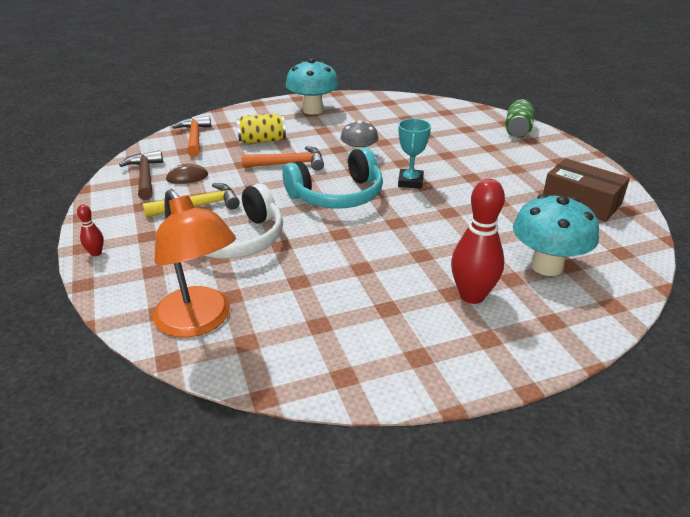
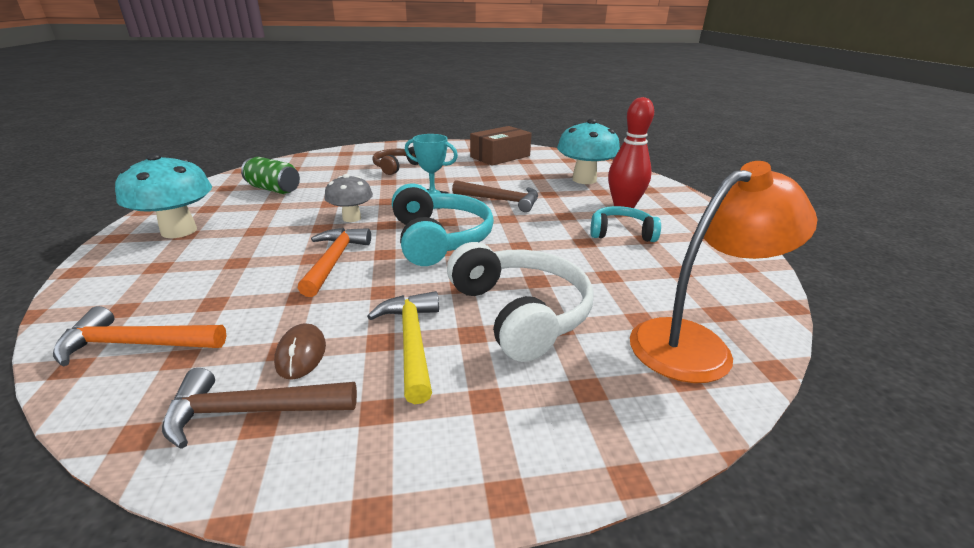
camera: 80 degrees left, 5 degrees down
red bowling pin [77,204,104,256] -> none
yellow can [236,114,286,144] -> none
green can [505,100,534,137] -> green can moved to [241,157,300,194]
none -> brown headphones [372,146,418,175]
none -> brown hammer [452,180,538,212]
none -> turquoise headphones [590,206,661,242]

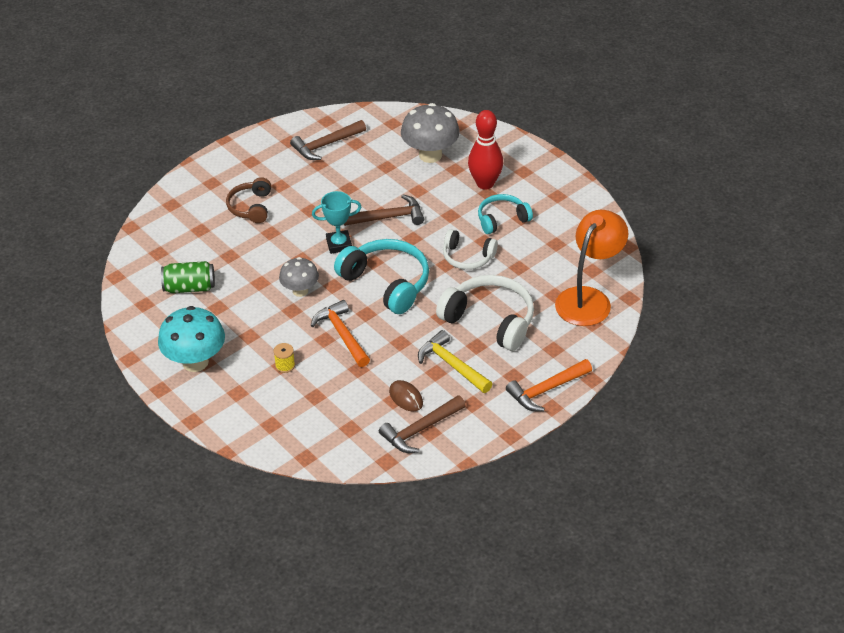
camera: 30 degrees left, 15 degrees up
orange hammer [53,306,226,366] -> orange hammer moved to [506,359,592,411]
brown box [470,126,532,166] -> brown hammer [290,120,366,160]
turquoise mushroom [557,119,620,184] -> grey mushroom [401,103,460,163]
none -> yellow spool [274,343,295,373]
none -> white headphones [443,229,498,270]

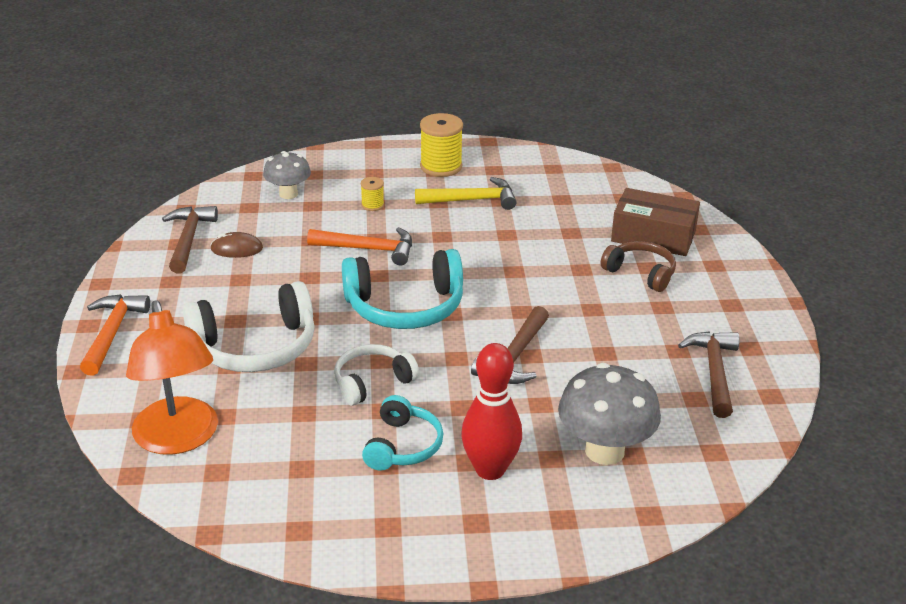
camera: 125 degrees right, 10 degrees down
turquoise mushroom [158,306,225,372] -> yellow spool [420,113,463,177]
green can [161,261,215,293] -> none
grey mushroom [279,257,319,297] -> grey mushroom moved to [263,151,311,199]
turquoise trophy [312,191,361,254] -> none
yellow hammer [418,330,492,393] -> yellow hammer moved to [415,177,517,210]
none -> brown box [611,188,700,256]

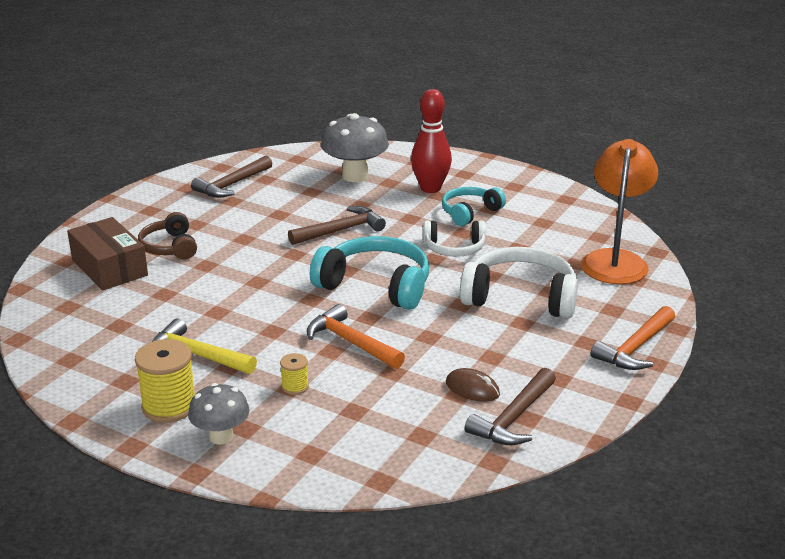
camera: 145 degrees left, 5 degrees down
grey mushroom [263,151,311,199] -> grey mushroom moved to [188,383,250,445]

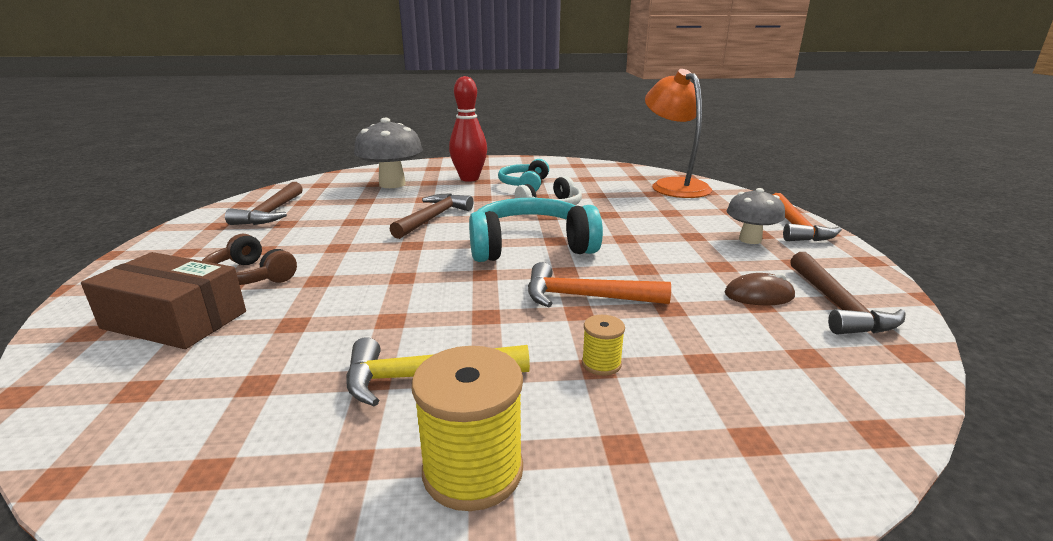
camera: 35 degrees left, 5 degrees down
grey mushroom [188,383,250,445] -> grey mushroom moved to [727,188,785,244]
white headphones [460,247,578,319] -> none

